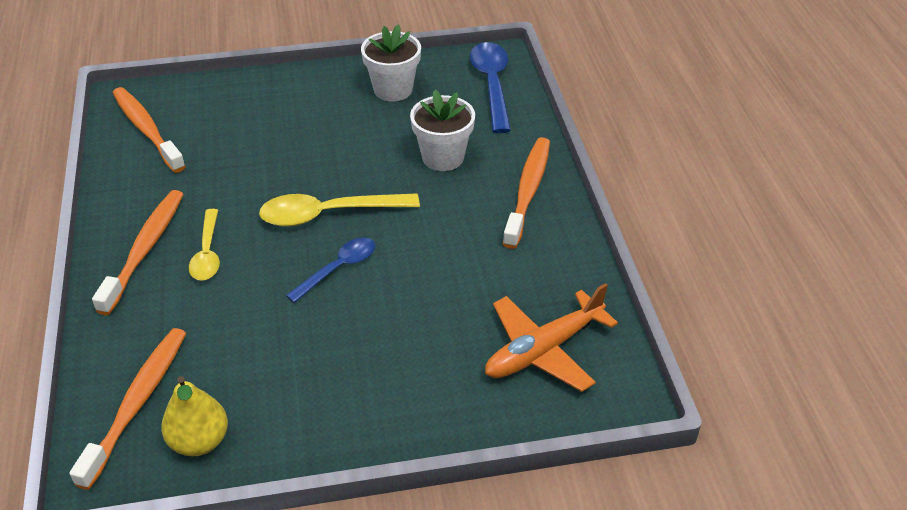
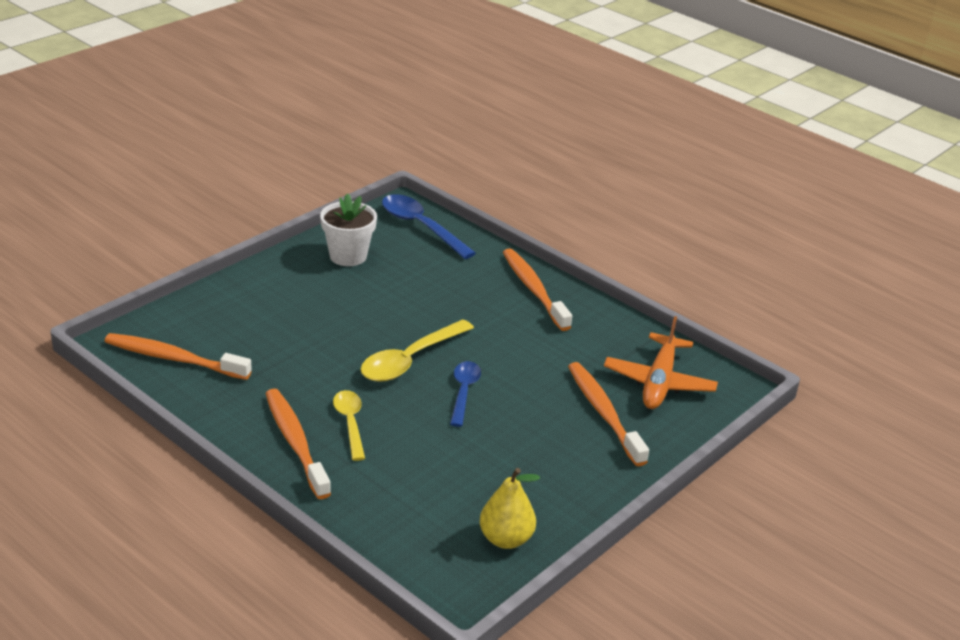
camera: 40 degrees left, 10 degrees down
orange toothbrush [69,328,186,490] -> orange toothbrush moved to [568,362,649,466]
yellow spoon [189,209,220,281] -> yellow spoon turned 150 degrees counterclockwise [333,390,365,461]
white flower pot [410,90,475,171] -> none

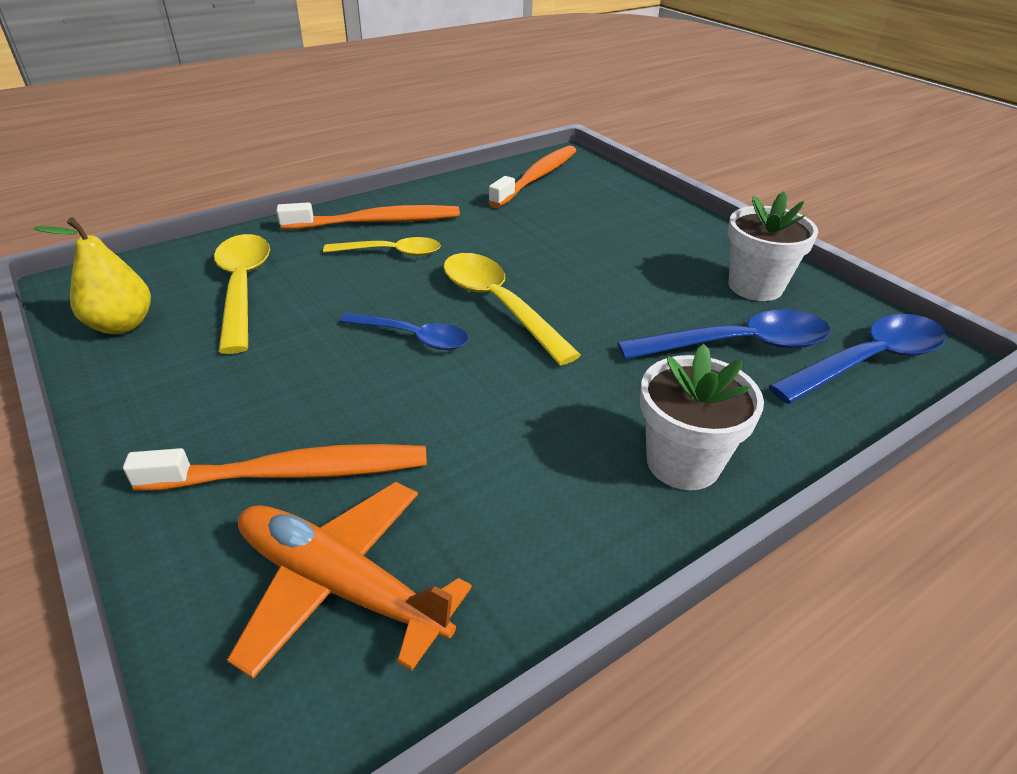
camera: 105 degrees right, 5 degrees up
orange toothbrush [503,248,572,331] -> white flower pot [640,344,764,490]
none -> yellow spoon [214,234,270,354]
none -> blue spoon [617,310,830,360]

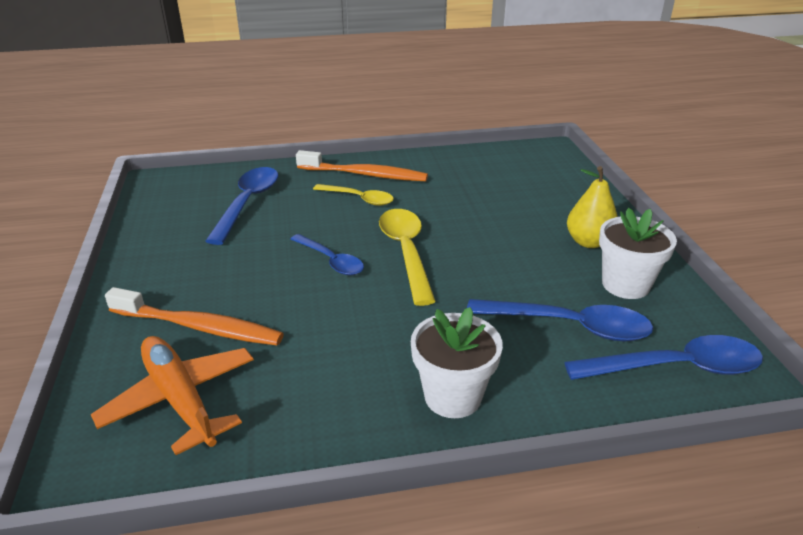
camera: 25 degrees right, 5 degrees down
yellow pear [34,217,151,334] -> yellow pear moved to [567,166,618,248]
yellow spoon [214,234,270,354] -> blue spoon [206,167,278,245]
orange toothbrush [488,145,576,208] -> none

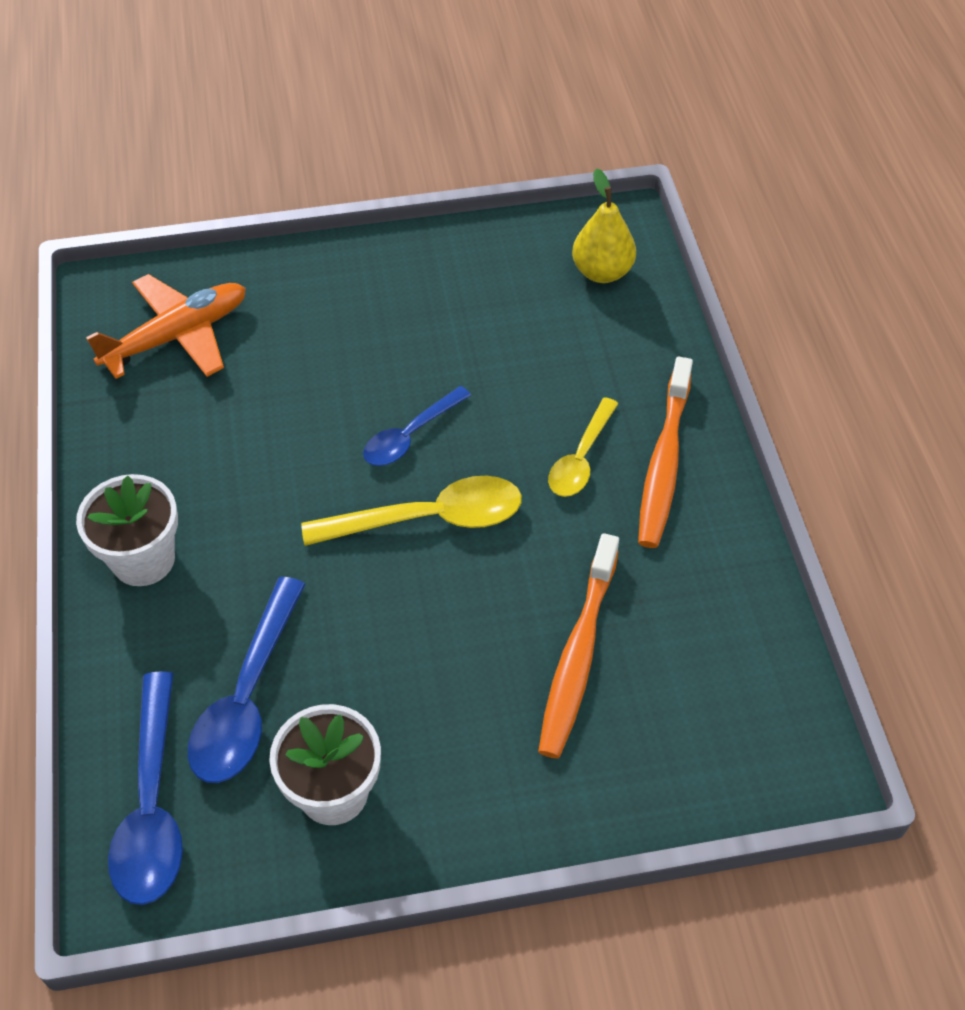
camera: 90 degrees right, 20 degrees up
orange toothbrush [105,287,284,346] -> orange toothbrush moved to [538,533,619,759]
blue spoon [206,167,278,245] -> none
yellow pear [567,166,618,248] -> yellow pear moved to [572,168,636,283]

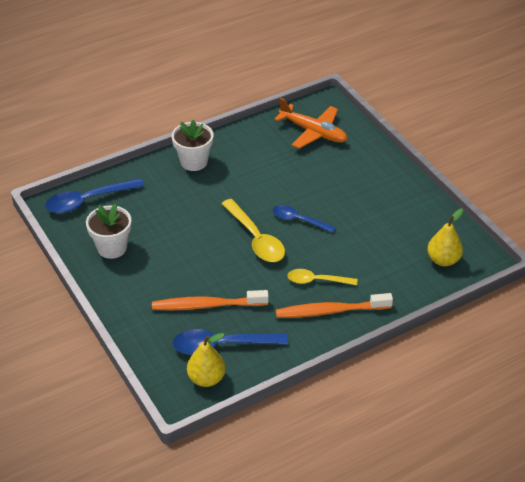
camera: 70 degrees right, 10 degrees down
blue spoon [188,577,305,783] -> blue spoon moved to [172,329,288,355]
none -> yellow pear [187,333,226,387]

